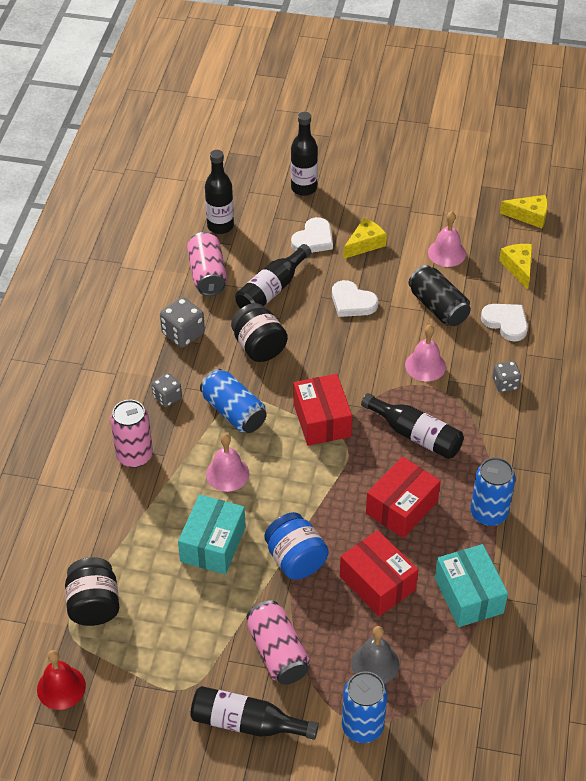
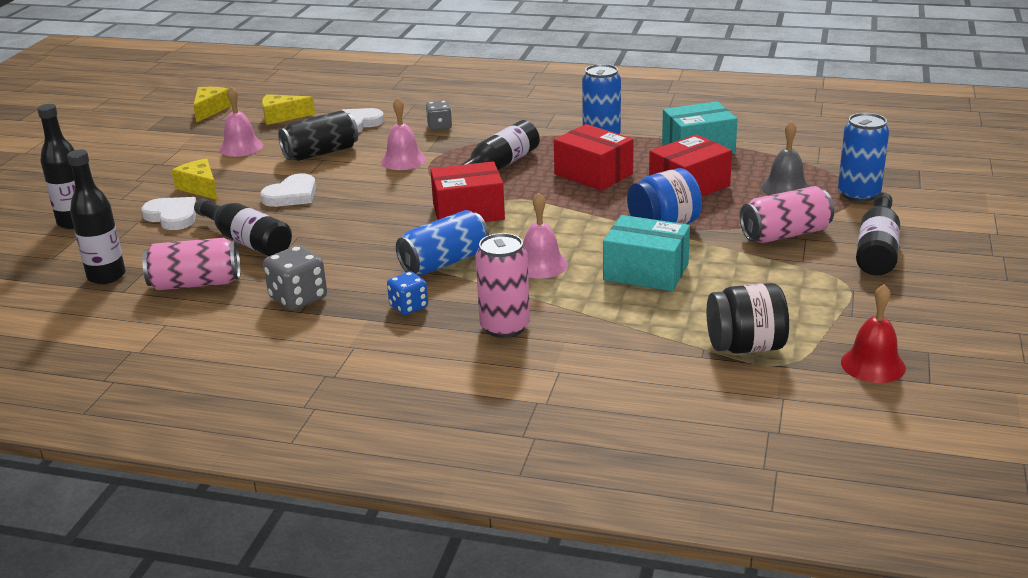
camera: 85 degrees left, 20 degrees down
grey dice [151,373,182,407] -> blue dice [387,271,428,315]
black jar [231,303,288,362] -> none

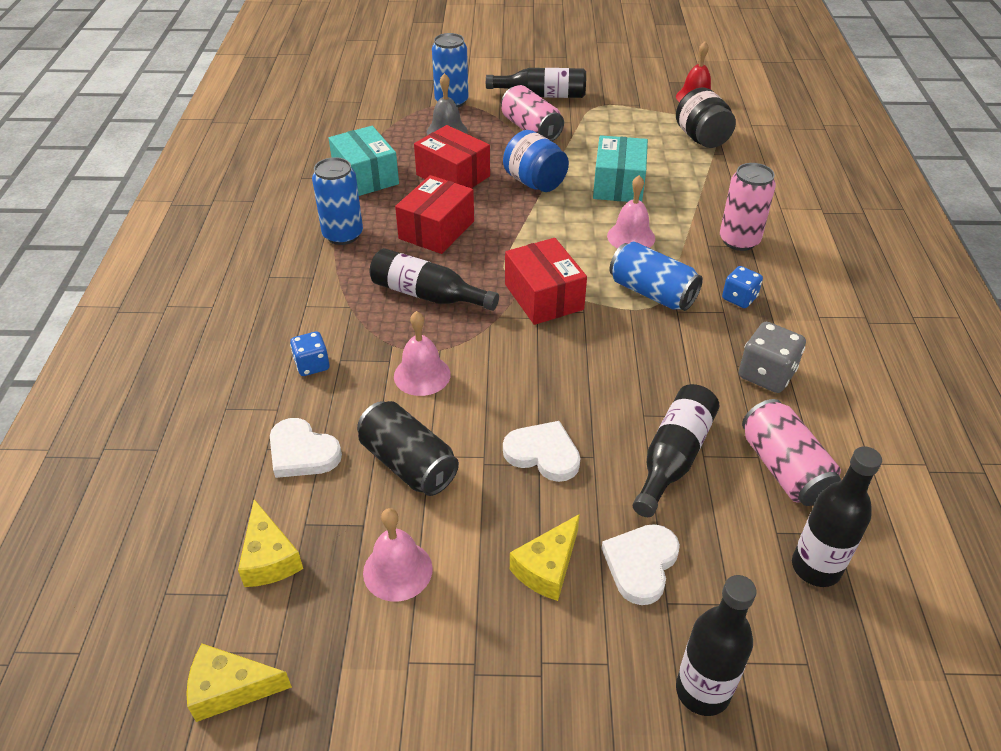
camera: 105 degrees left, 15 degrees up
grey dice [426,101,452,131] -> blue dice [290,331,330,376]

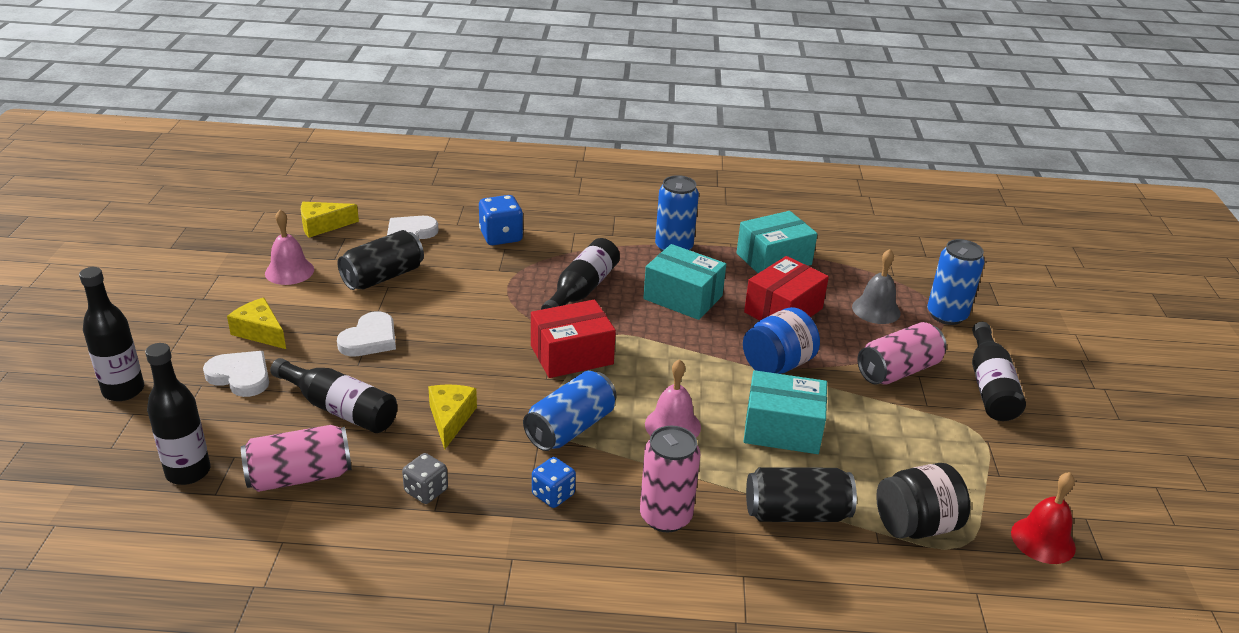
camera: 90 degrees right, 10 degrees down
yellow cheese [186,644,292,722] -> yellow cheese moved to [428,385,477,450]
blue dice [290,331,330,376] -> blue dice [479,195,523,245], size x1.52
pink bell [394,311,451,396] -> none
red box [395,175,474,254] -> turquoise box [643,244,726,320]
grey dice [739,322,806,393] -> grey dice [402,453,448,504], size x0.66
none -> black can [746,467,857,522]

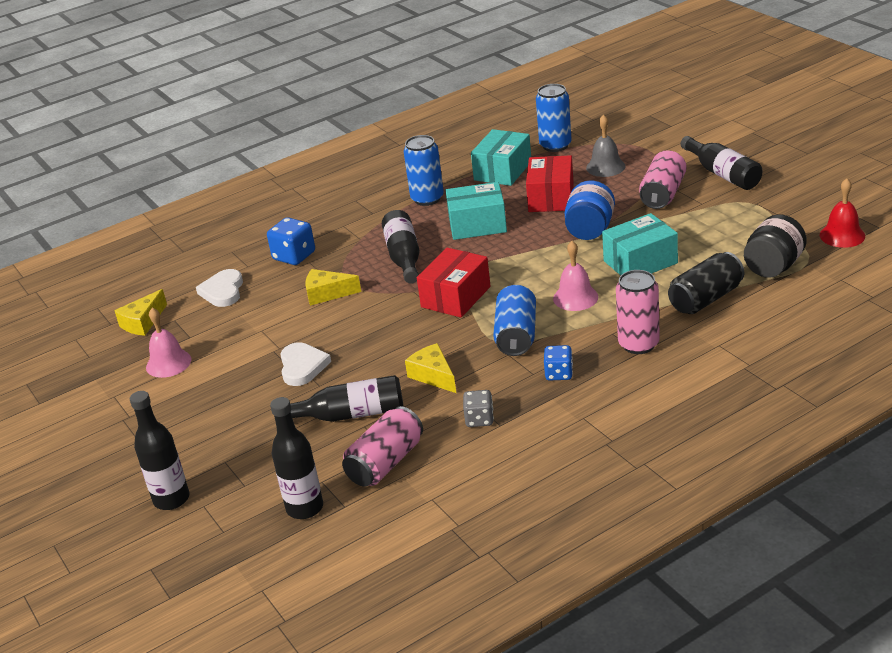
camera: 30 degrees left, 0 degrees up
white heart [203,351,269,397] -> none
yellow cheese [227,298,286,349] -> yellow cheese moved to [306,269,361,306]
black can [338,230,424,290] -> none
blue can [927,239,985,325] -> blue can moved to [536,84,572,152]

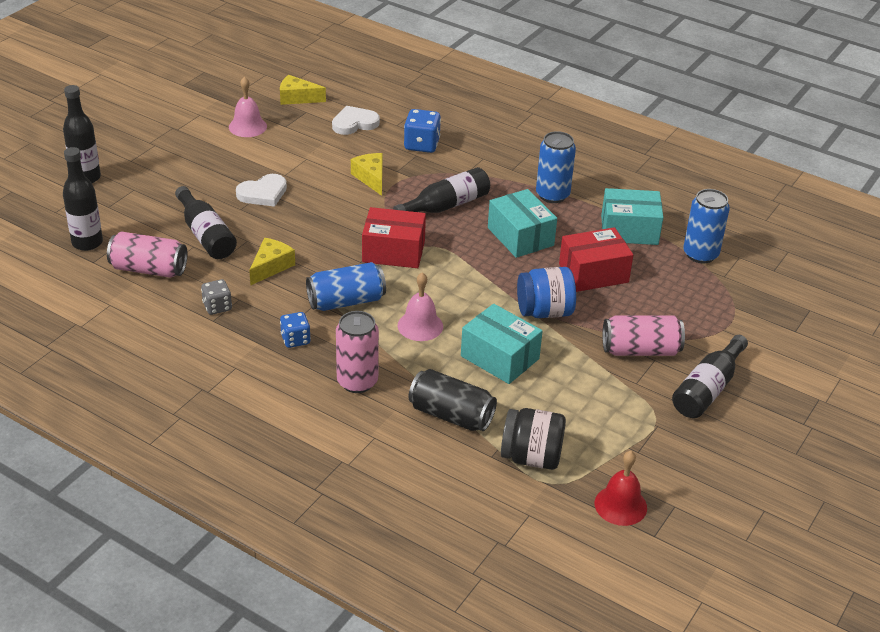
camera: 60 degrees right, 5 degrees up
grey bell [586,114,626,177] -> none

